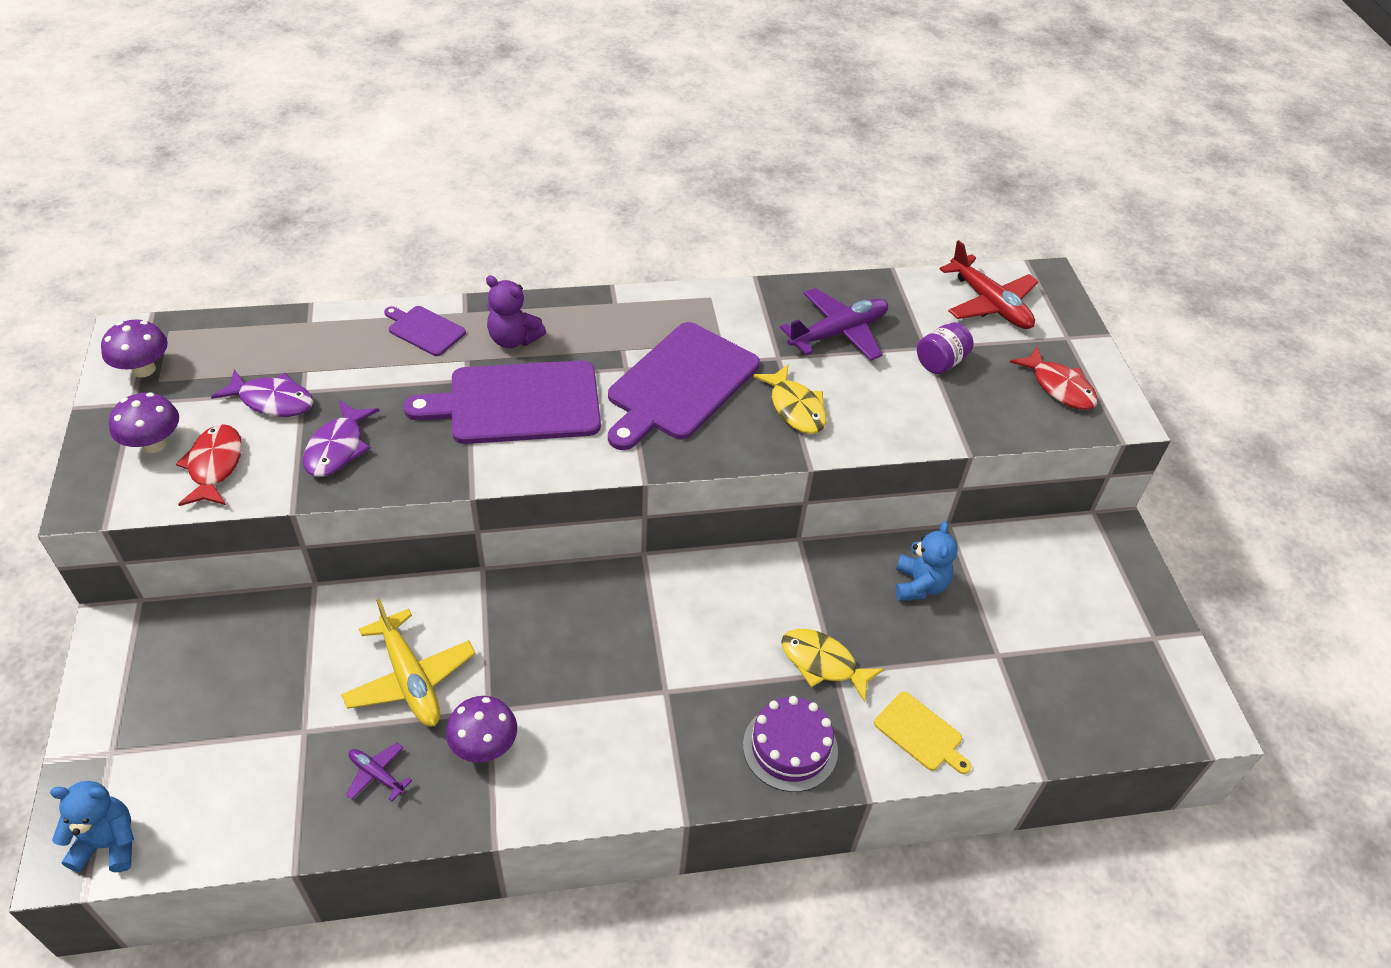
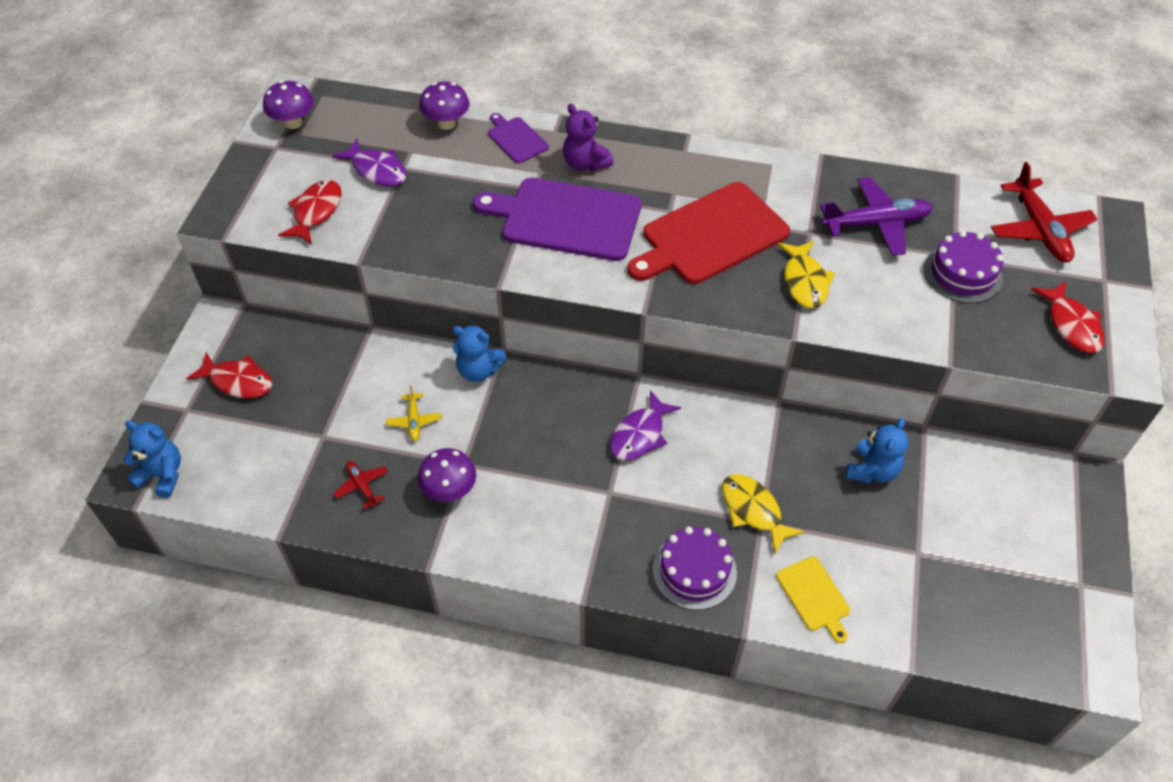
camera: 25 degrees right, 5 degrees up
purple mushroom [109,393,179,453] -> purple mushroom moved to [419,81,470,130]
purple fish [303,400,379,477] -> purple fish moved to [610,390,681,461]
yellow plane [341,599,476,727] -> yellow plane [386,386,441,441], size x0.50
purple plane [346,743,412,801] -> red plane [333,461,388,509]
purple cutting board [608,322,760,450] -> red cutting board [628,182,790,284]
purple jar [917,322,973,374] -> purple cake [924,230,1004,303]
none -> red fish [186,353,272,398]
none -> blue teddy bear [452,325,507,382]

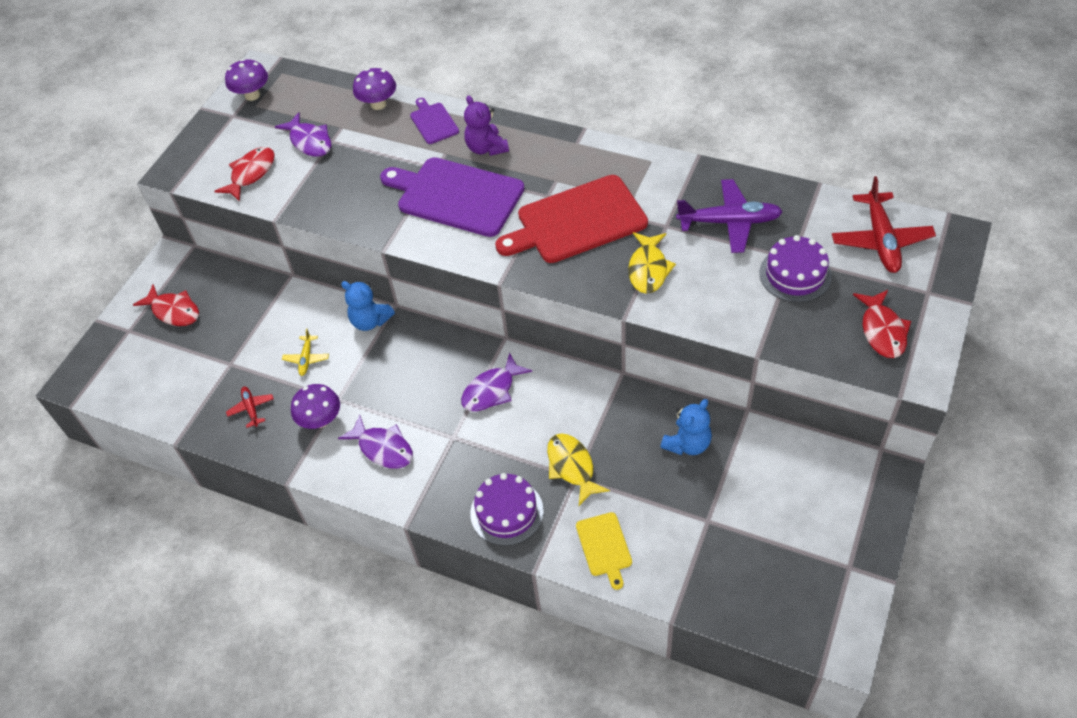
camera: 15 degrees right, 0 degrees up
blue teddy bear [123,420,181,498] -> none
none -> purple fish [338,414,413,469]

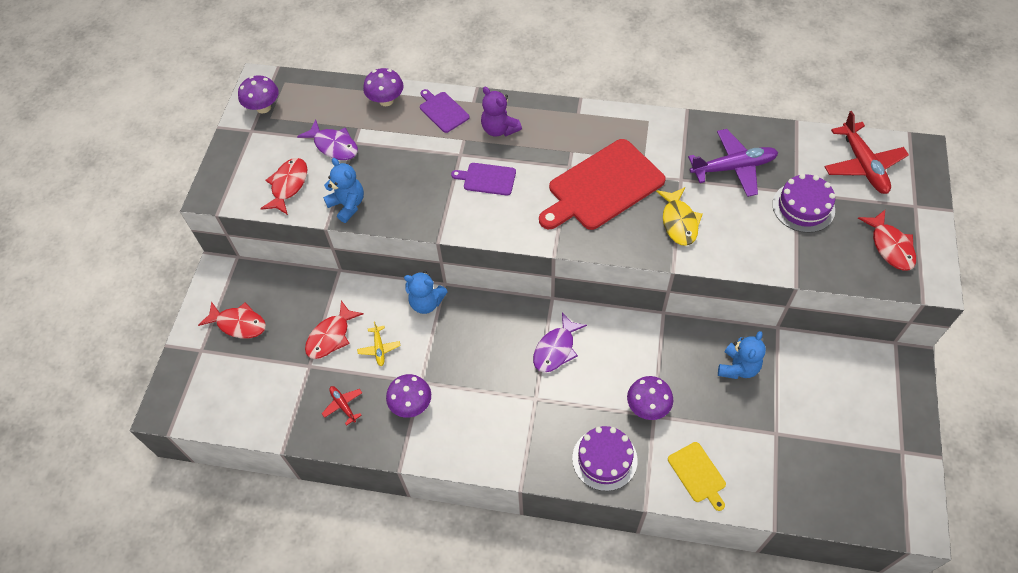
camera: 15 degrees left, 5 degrees up
purple fish [338,414,413,469] -> none
purple cutting board [380,157,524,237] -> purple cutting board [451,163,516,196], size x0.48
yellow fish [547,433,610,506] -> purple mushroom [627,376,673,420]
none -> red fish [305,301,364,359]
none -> blue teddy bear [323,158,364,223]

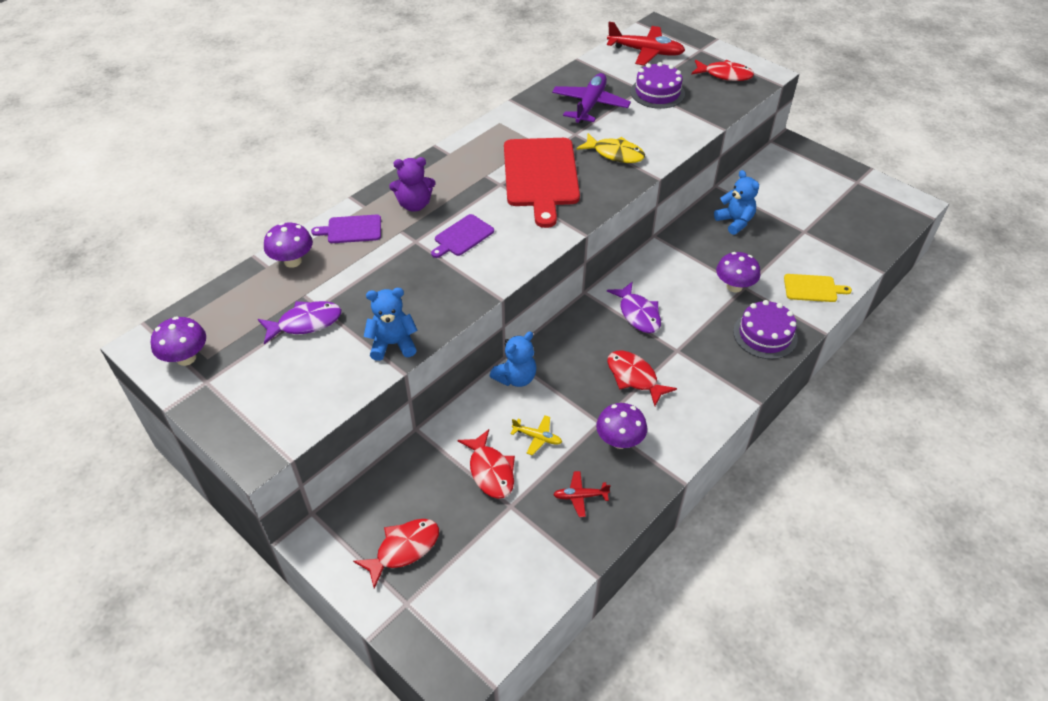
camera: 60 degrees left, 10 degrees down
red fish [260,158,307,215] -> red fish moved to [607,350,677,406]

